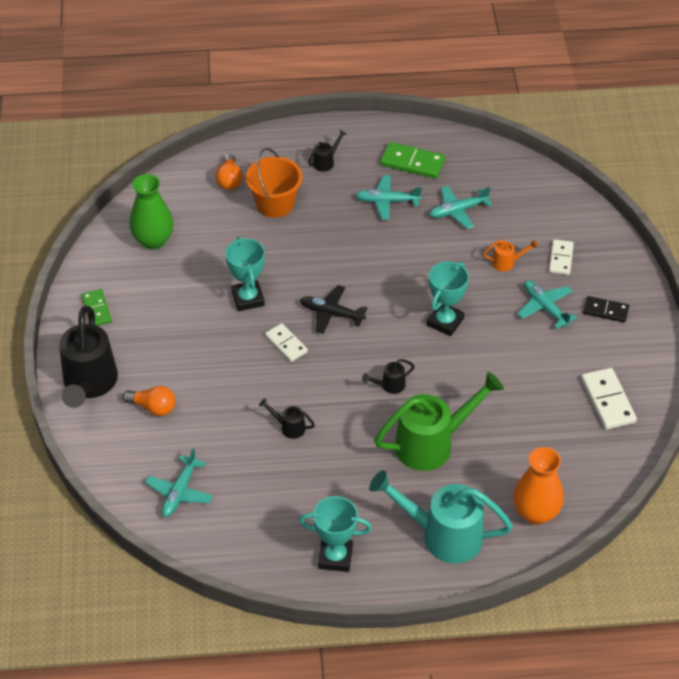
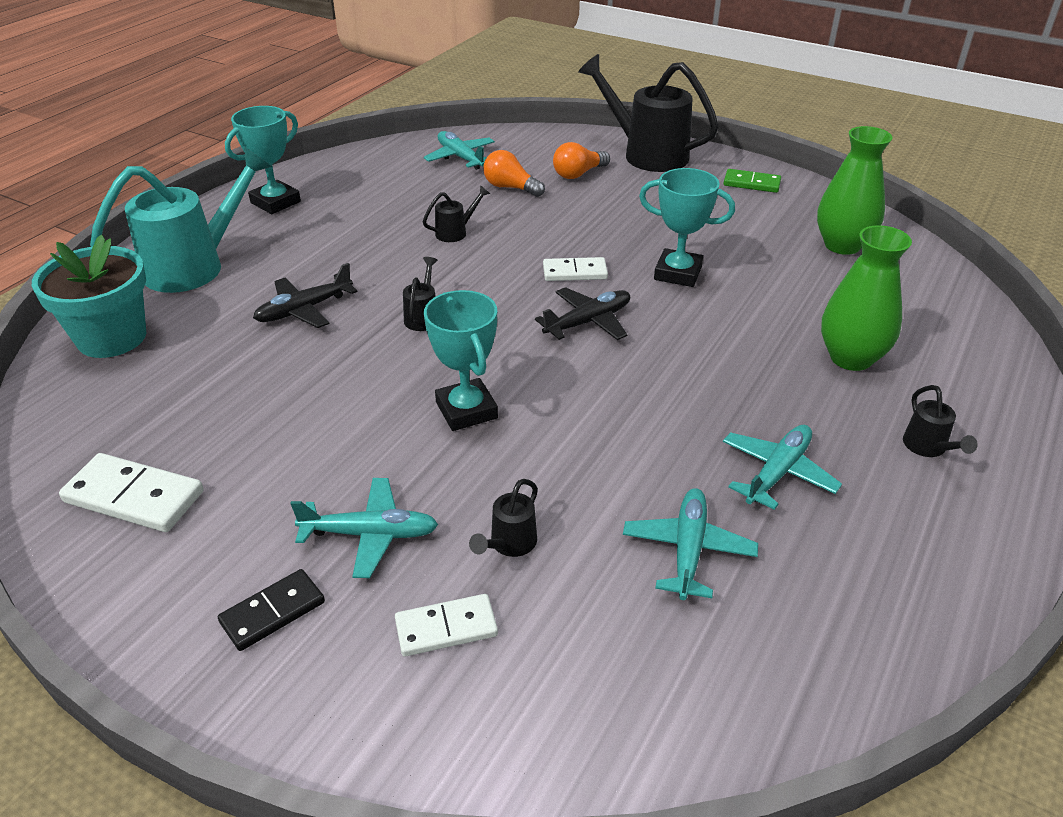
camera: 125 degrees right, 10 degrees down
orange light bulb [216,154,243,190] -> orange light bulb moved to [483,150,545,197]
orange bucket [246,148,303,218] -> green vase [821,225,912,371]
green watering can [374,372,504,471] -> black plane [253,263,358,328]
green domino [380,142,445,179] -> none
orange watering can [483,239,538,272] -> black watering can [469,479,538,557]
orange vase [513,447,564,525] -> turquoise flower pot [32,234,146,358]
white domino [549,239,574,275] -> white domino turned 60 degrees counterclockwise [395,594,498,657]

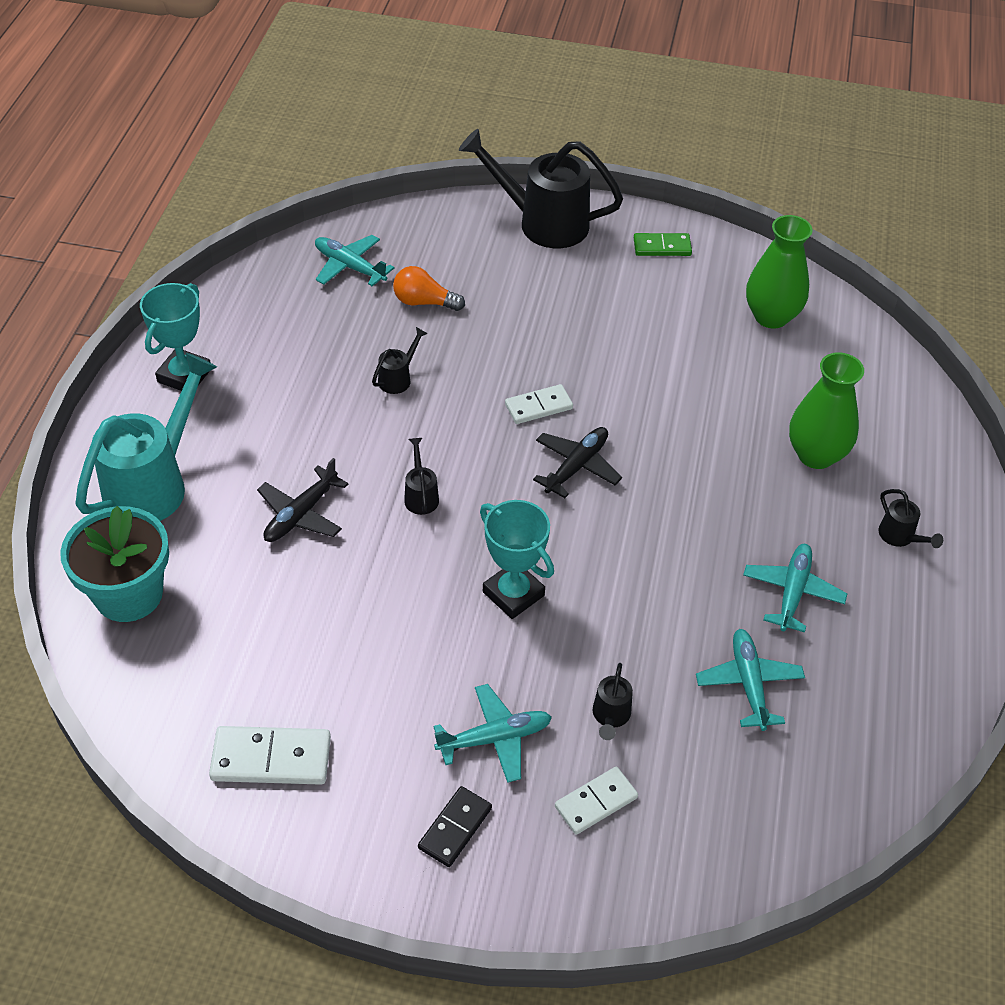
camera: 20 degrees left, 10 degrees up
orange light bulb [553,142,610,179] -> none
turquoise trophy [639,168,735,287] -> none

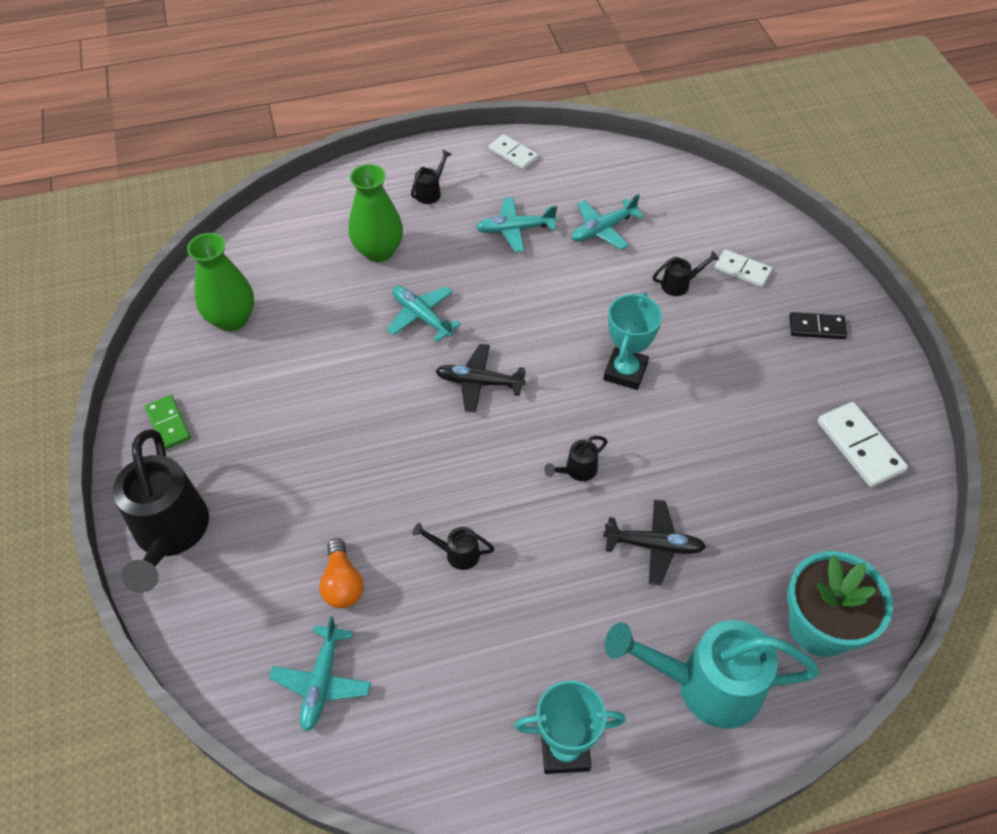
camera: 115 degrees left, 5 degrees up
turquoise plane [433,684,552,783] -> turquoise plane moved to [387,286,461,342]
white domino [505,384,573,424] -> white domino moved to [489,134,538,170]

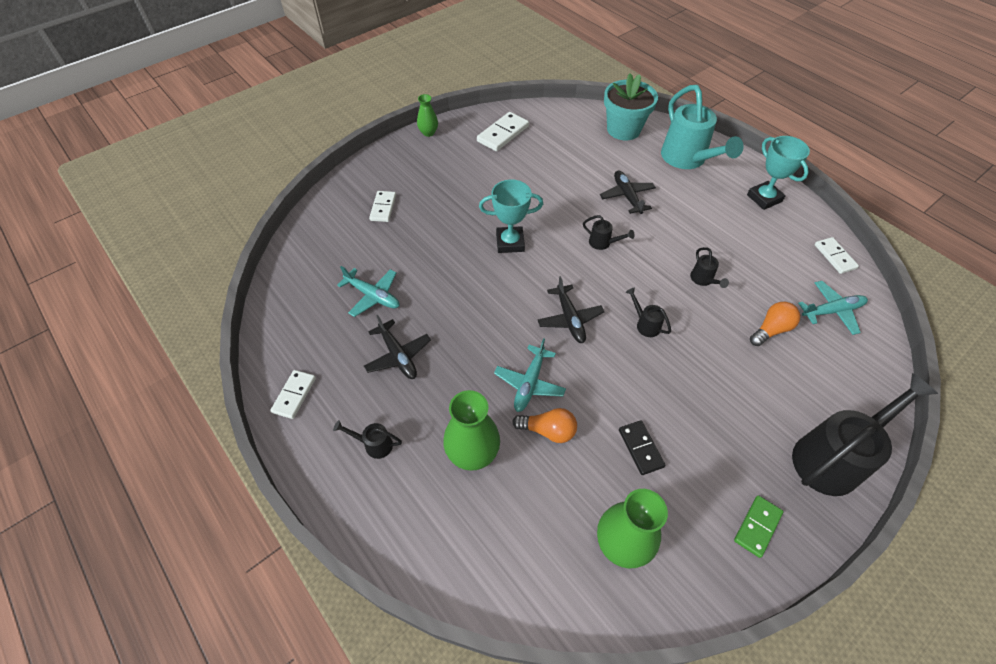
camera: 115 degrees left, 0 degrees up
turquoise plane [476,197,557,252] -> black plane [364,315,431,379]
black watering can [653,251,719,296] -> black watering can moved to [626,287,671,337]
black domino [789,312,847,339] -> black domino moved to [619,420,665,475]
none -> green vase [417,94,438,137]
none -> orange light bulb [512,408,577,443]
none -> white domino [815,237,859,274]

